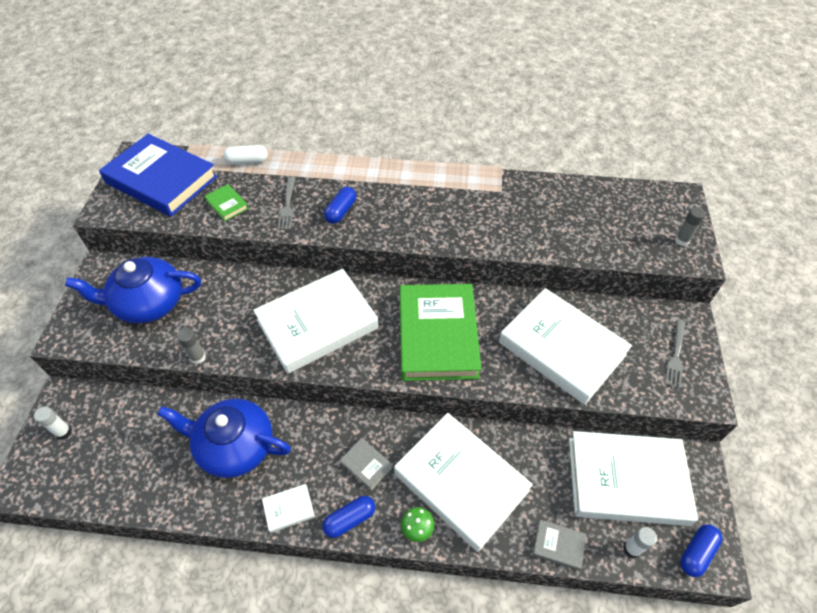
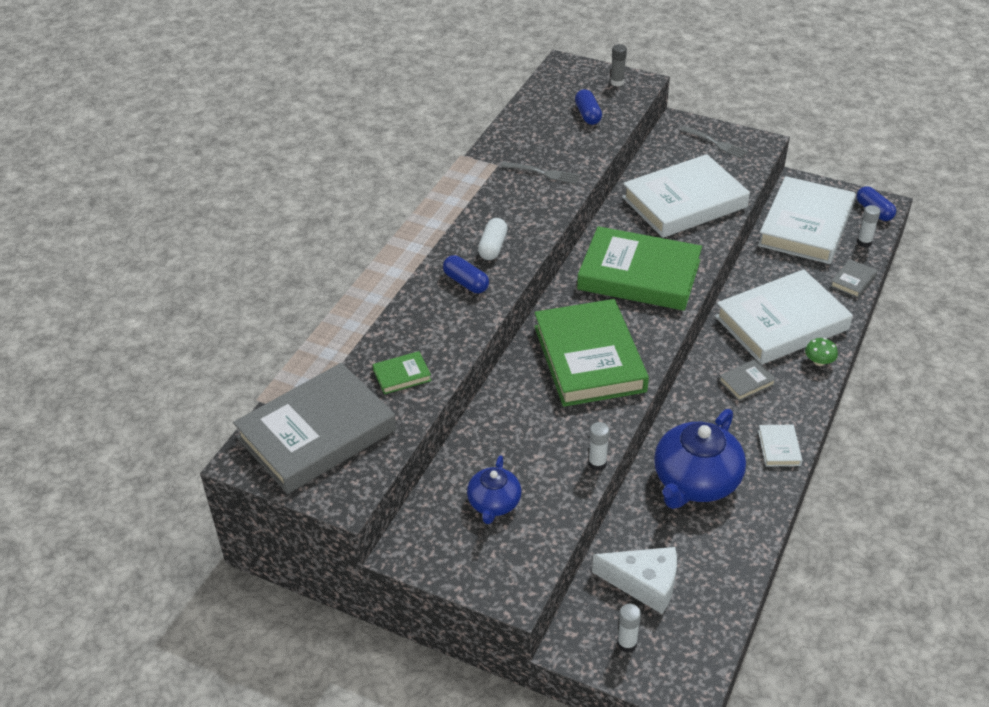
camera: 70 degrees left, 10 degrees down
blue teapot [65,257,201,323] -> blue teapot [467,455,521,524], size x0.57
blue book [99,134,218,217] -> grey book [233,363,396,494]
grey glue stick [177,328,206,364] -> white glue stick [588,422,610,471]
white capsule [223,145,268,165] -> white capsule moved to [478,218,508,260]
white book [253,269,379,374] -> green book [534,299,649,407]
grey fork [277,177,295,230] -> grey fork moved to [501,162,580,184]
blue capsule [322,496,375,538] -> blue capsule moved to [575,89,602,125]
none -> white cheese [592,547,677,614]

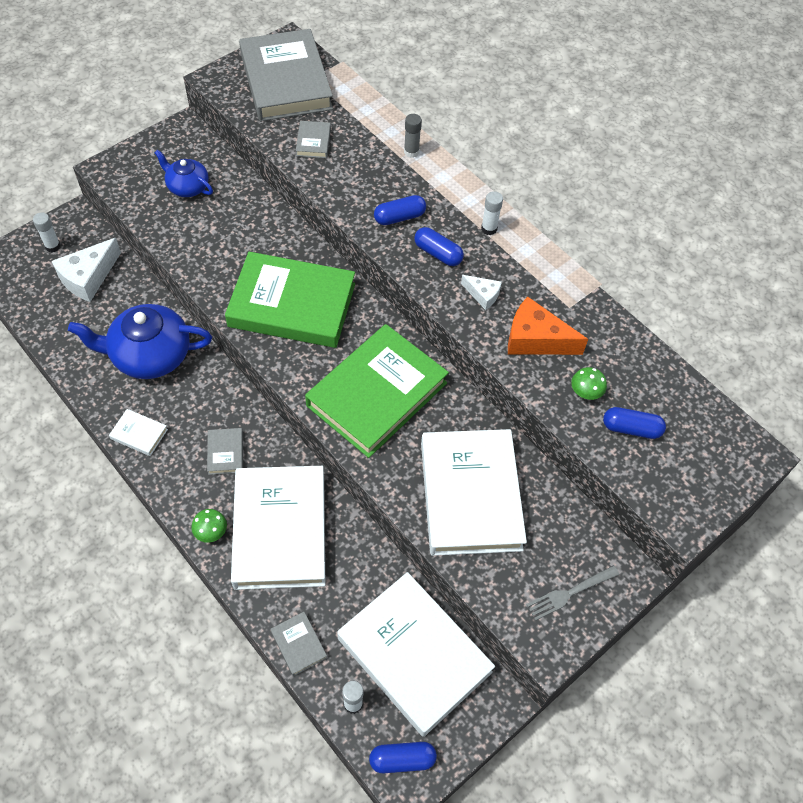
camera: 110 degrees right, 15 degrees up
green book [373,351,431,394] -> grey book [296,121,331,158]
white capsule [478,218,508,260] -> blue capsule [414,227,464,266]
grey fork [501,162,580,184] -> orange cheese [508,297,588,355]
white glue stick [588,422,610,471] -> white glue stick moved to [481,191,503,235]
grey glue stick [610,44,627,86] -> grey glue stick moved to [404,114,422,158]
blue teapot [654,409,746,509] -> blue teapot turned 60 degrees counterclockwise [68,304,212,379]
none -> white cheese [461,275,502,310]
none -> green mushroom [571,367,607,400]

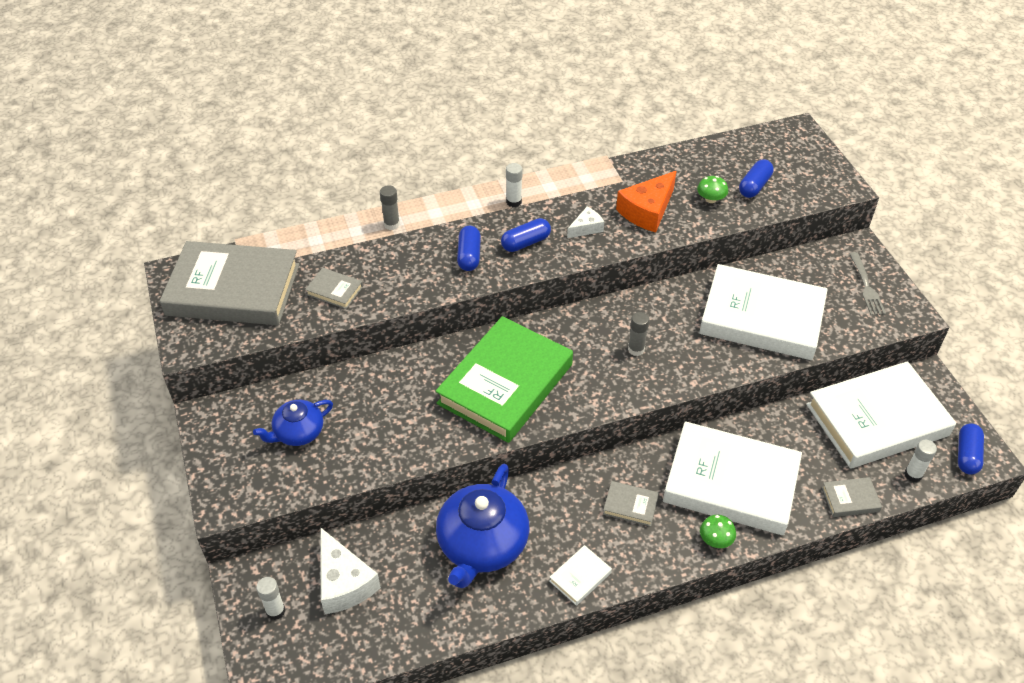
camera: 65 degrees left, 10 degrees down
green book [305,324,449,458] -> grey glue stick [628,312,649,356]

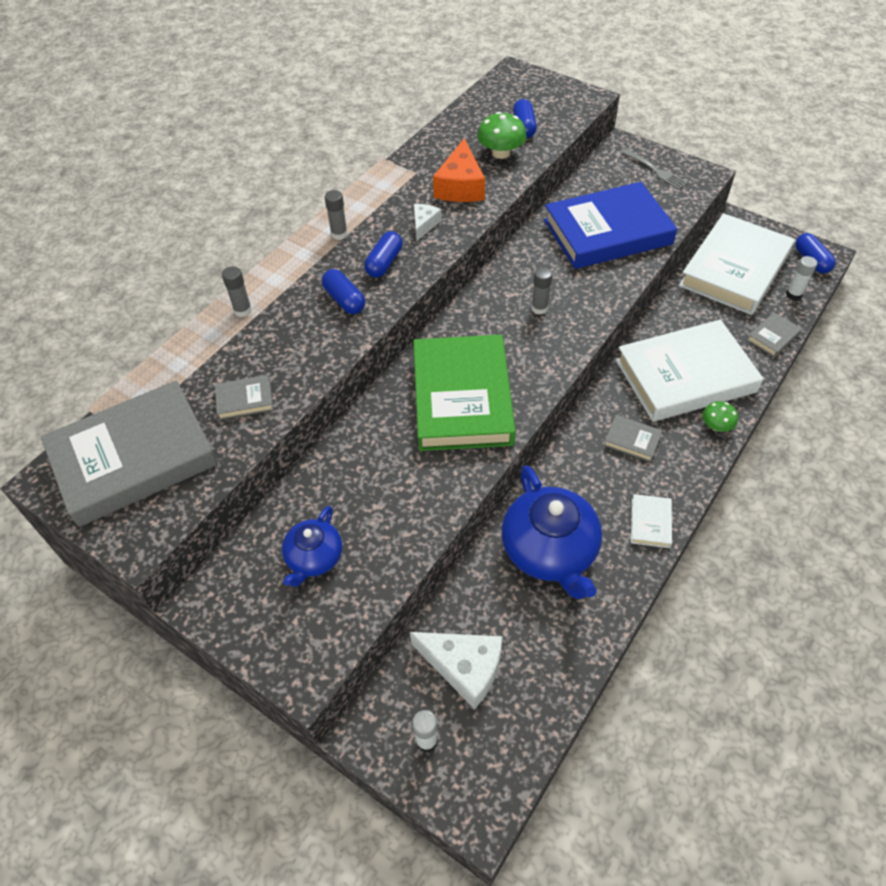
camera: 35 degrees left, 5 degrees up
white glue stick [506,163,522,207] -> grey glue stick [324,190,348,240]
grey book [603,481,659,527] -> grey book turned 45 degrees clockwise [604,415,662,462]
green mushroom [697,176,728,203] -> green mushroom [477,112,527,159], size x1.60
white book [699,264,828,360] -> blue book [544,182,677,269]

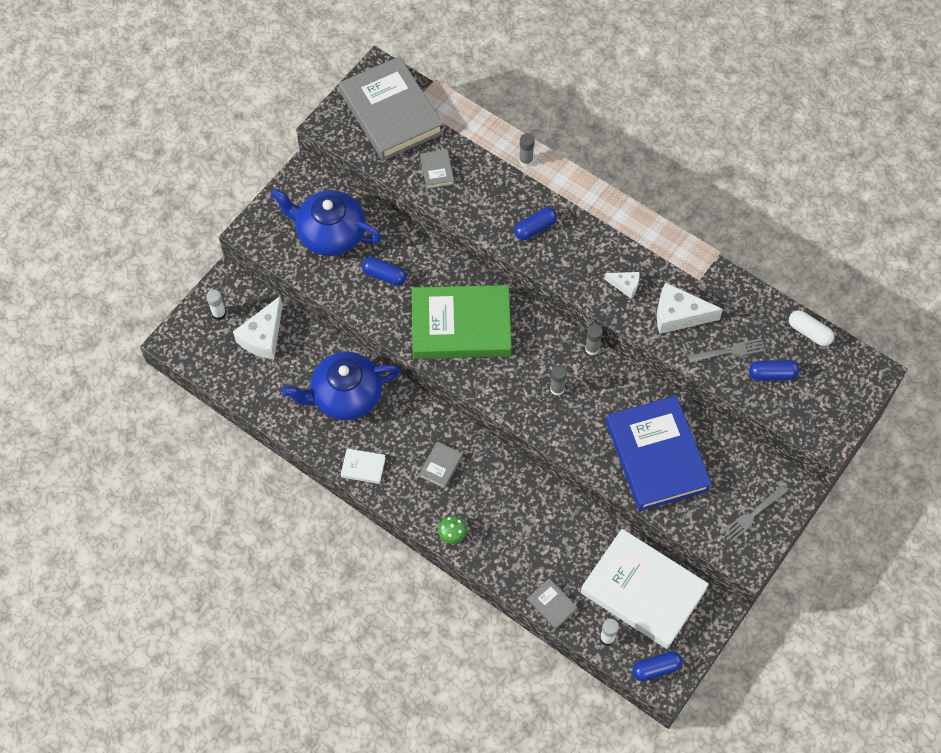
camera: 90 degrees right, 10 degrees up
blue teapot [282,506,342,587] -> blue teapot [271,189,382,256], size x1.77
grey glue stick [324,190,348,240] -> grey glue stick moved to [585,324,603,355]
blue capsule [364,231,403,278] -> blue capsule moved to [362,257,407,286]
orange cheese [433,138,485,202] -> white cheese [657,282,723,334]
green mushroom [477,112,527,159] -> grey fork [688,338,765,363]
white book [616,320,764,422] -> none
none -> white capsule [789,310,834,346]

